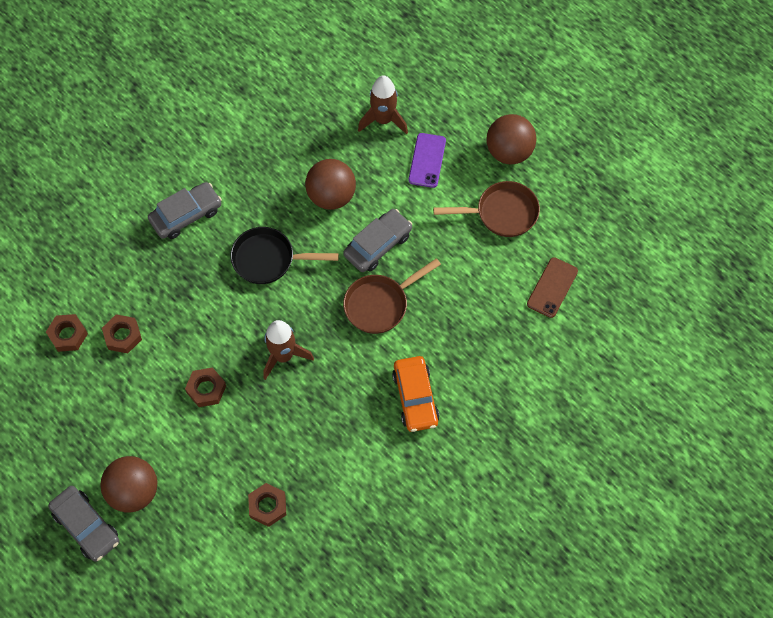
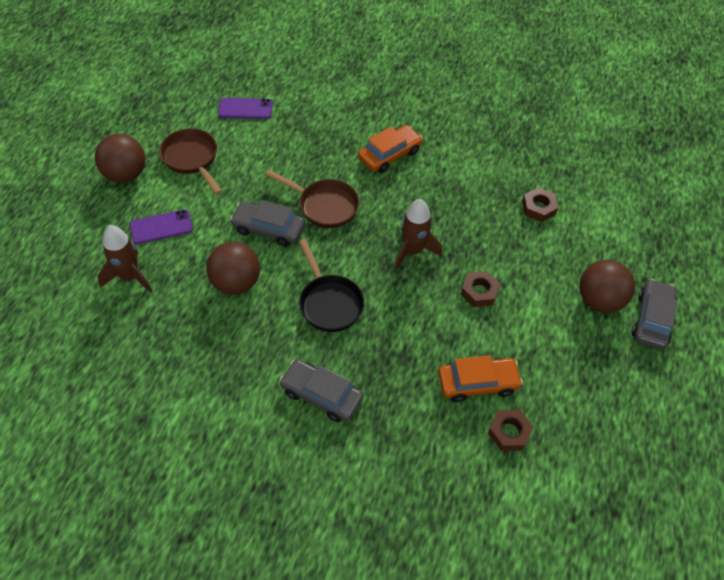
camera: 120 degrees left, 10 degrees down
brown nut [102,314,142,353] -> orange car [438,355,523,402]
brown phone [527,257,578,318] -> purple phone [218,98,273,119]

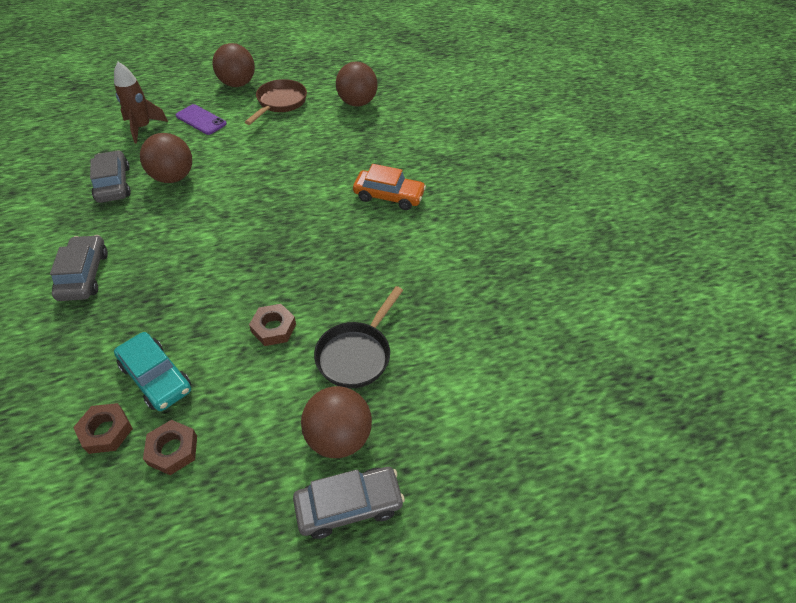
camera: 55 degrees right, 5 degrees down
purple phone [218,98,273,119] -> brown ball [336,62,378,107]
grey car [230,200,305,247] -> grey car moved to [90,150,131,203]
brown pan [265,170,359,228] -> none
black pan [299,239,364,332] -> black pan moved to [314,286,403,388]
brown rocket [394,199,442,270] -> none
orange car [438,355,523,402] -> turquoise car [114,332,191,411]
brown nut [522,187,558,222] -> brown nut moved to [143,420,197,475]

